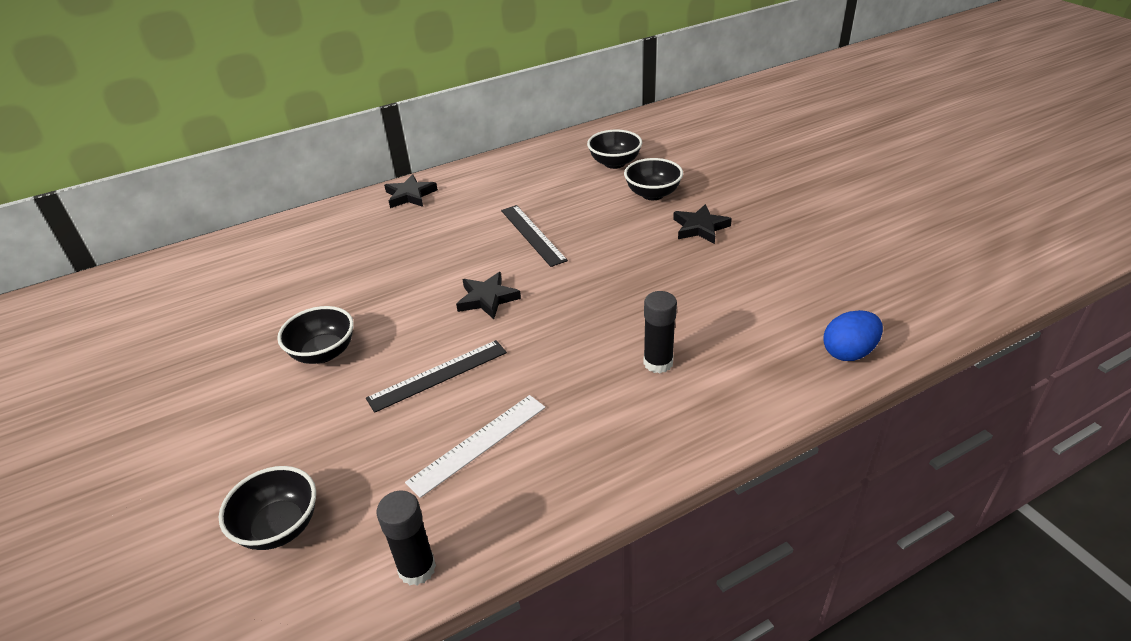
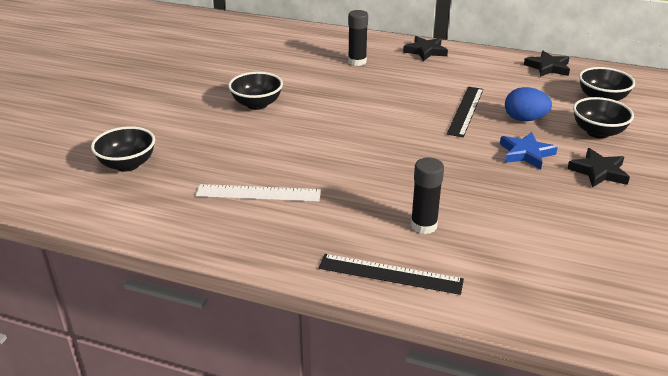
camera: 45 degrees right, 5 degrees down
black ruler [366,340,507,413] -> black ruler moved to [319,254,464,295]
black glue stick [376,490,436,585] -> black glue stick moved to [348,10,368,66]
black star [456,272,521,319] -> black star moved to [524,51,570,77]
blue egg [824,310,883,361] -> blue egg moved to [505,87,552,121]
none -> blue star [500,132,558,169]

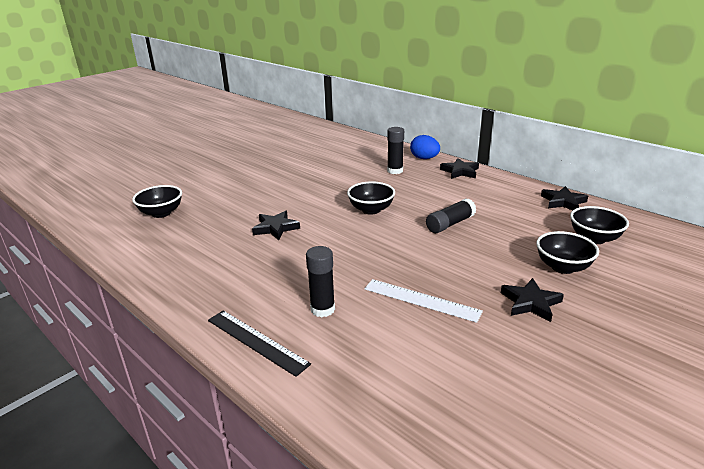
camera: 25 degrees right, 5 degrees down
white ruler [195,184,321,202] -> white ruler moved to [364,279,483,323]
black bowl [228,72,283,110] -> black bowl moved to [347,181,395,215]
black ruler [447,87,484,137] -> black glue stick [426,199,476,233]
blue star [500,132,558,169] -> none
blue egg [505,87,552,121] -> blue egg moved to [410,135,440,159]
none -> black star [252,211,300,240]

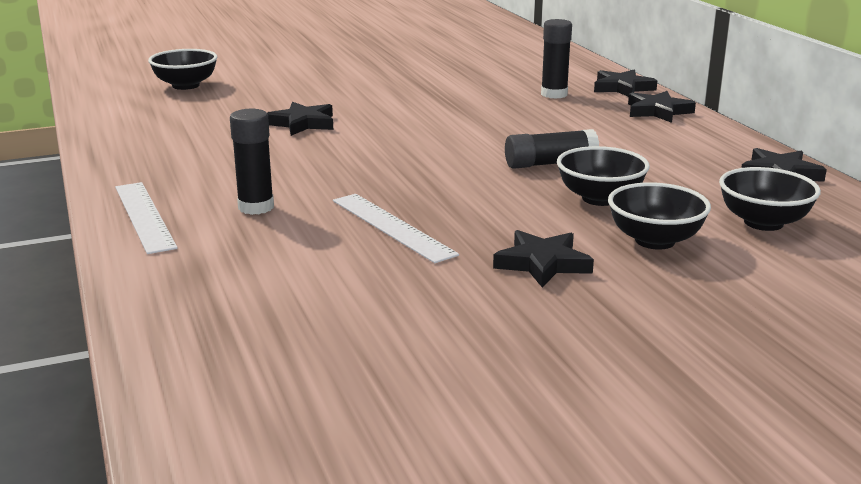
camera: 25 degrees right, 5 degrees down
black ruler [208,310,311,377] -> white ruler [115,182,178,254]
black bowl [347,181,395,215] -> black bowl moved to [557,146,650,206]
blue egg [410,135,440,159] -> black star [594,70,657,97]

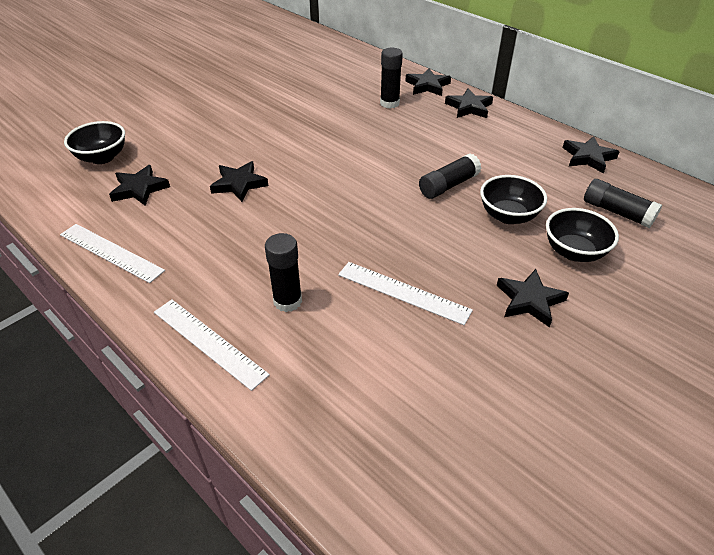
camera: 25 degrees left, 20 degrees up
black bowl [719,167,821,231] -> black glue stick [584,179,662,228]
none -> white ruler [60,224,165,283]
none -> black star [109,165,170,206]

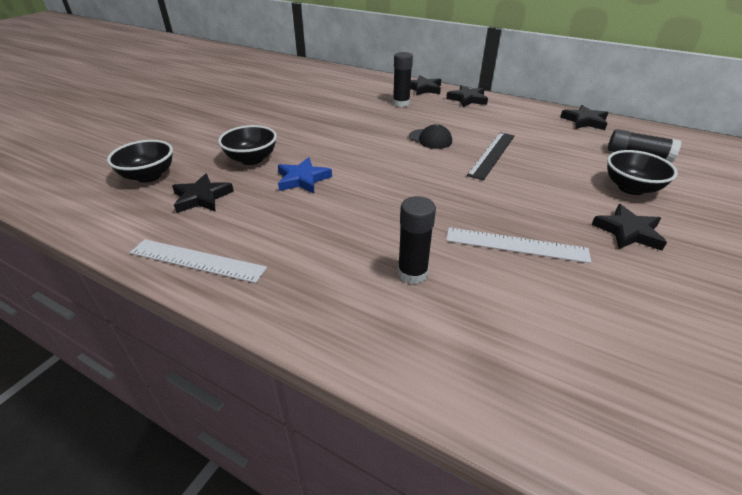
camera: 15 degrees left, 5 degrees down
white ruler [154,300,270,391] -> none
black star [210,161,268,202] -> blue star [278,157,332,194]
black glue stick [419,154,481,199] -> black ruler [467,132,515,180]
black bowl [480,175,547,224] -> black bowl moved to [218,125,277,165]
none -> black cap [409,124,452,149]

